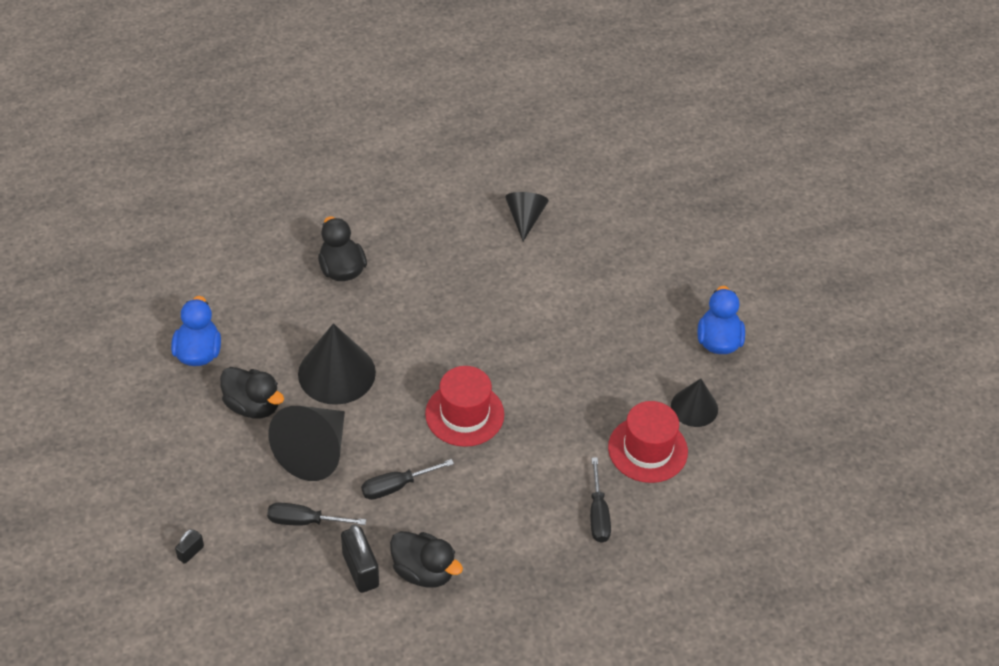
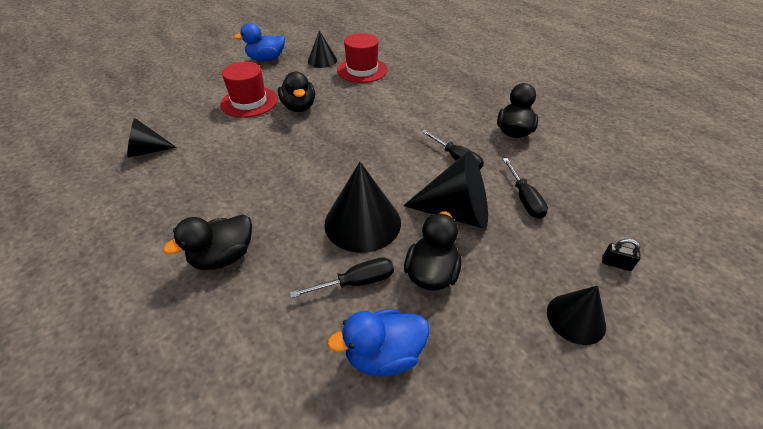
camera: 105 degrees left, 5 degrees down
black padlock [341,524,379,593] -> none
red hat [425,366,504,447] -> red hat moved to [220,62,278,118]
black screwdriver [590,458,611,543] -> black screwdriver moved to [290,257,394,298]
none -> black duck [278,71,315,112]
none -> black cone [547,285,606,345]

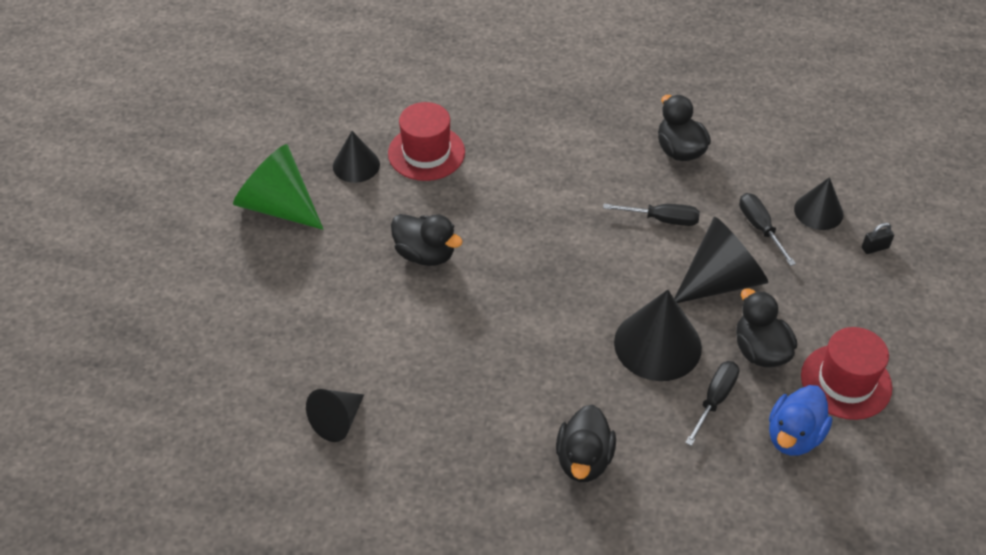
camera: 40 degrees left, 5 degrees up
red hat [220,62,278,118] -> red hat moved to [801,327,892,420]
blue duck [234,23,285,61] -> green cone [233,144,324,230]
black screwdriver [503,158,548,219] -> black screwdriver turned 150 degrees counterclockwise [739,193,796,266]
black cone [547,285,606,345] -> black cone moved to [794,177,844,230]

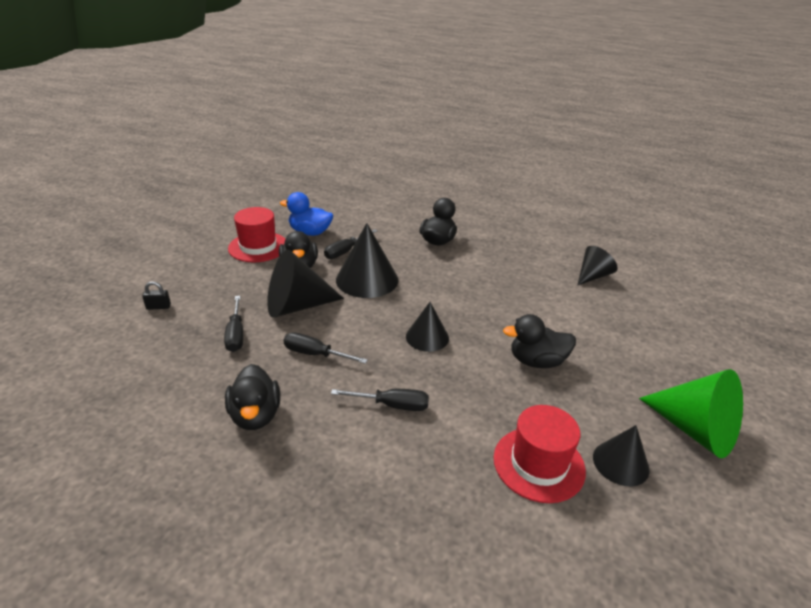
camera: 170 degrees left, 15 degrees down
black duck [391,214,463,266] -> black duck turned 45 degrees counterclockwise [503,314,576,368]
blue duck [769,385,832,456] -> blue duck turned 120 degrees counterclockwise [280,192,333,236]
black cone [794,177,844,230] -> black cone moved to [406,302,449,352]
none -> black screwdriver [331,389,429,411]

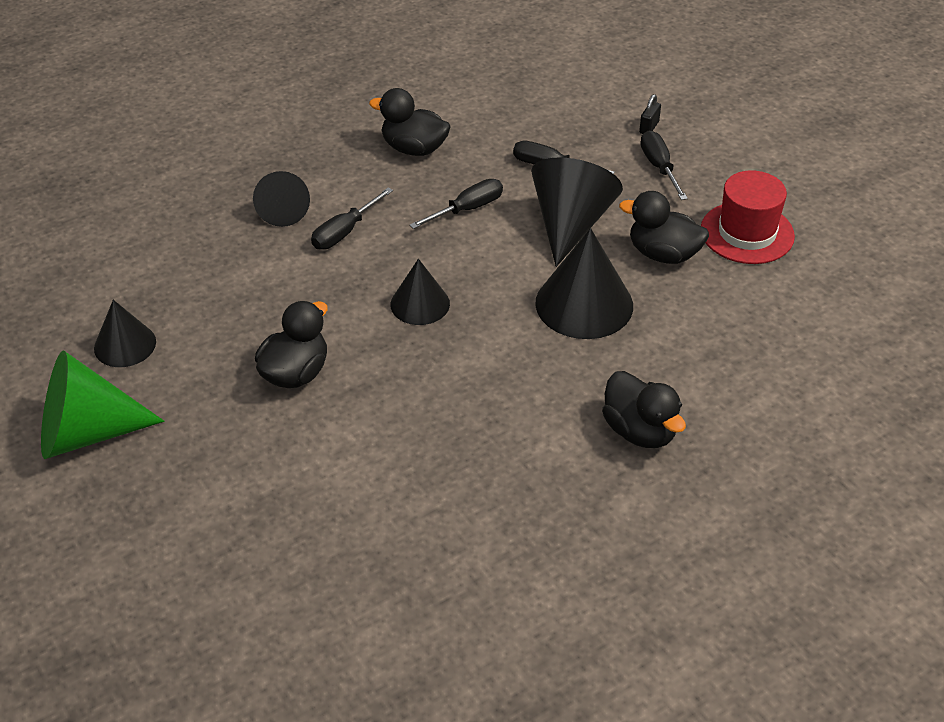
camera: 125 degrees right, 10 degrees up
blue duck [280,192,333,236] -> none
black screwdriver [324,229,378,259] -> black screwdriver moved to [640,131,688,200]
red hat [494,405,586,503] -> none
black cone [577,246,617,286] -> black cone moved to [253,171,310,227]

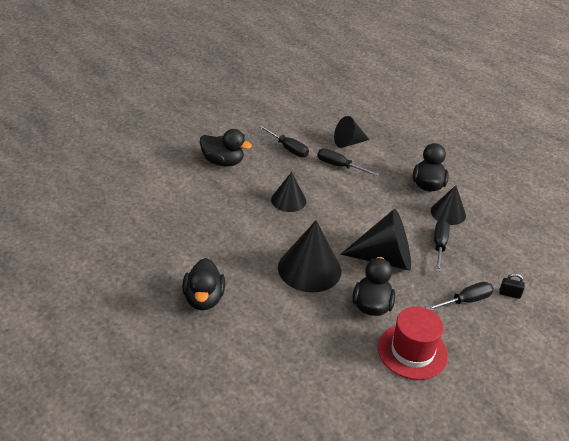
camera: 75 degrees right, 5 degrees down
green cone [41,350,164,459] -> none
black cone [94,300,156,367] -> black cone moved to [431,185,466,225]
black screwdriver [409,179,503,229] -> black screwdriver moved to [258,125,309,157]
black duck [602,371,686,448] -> black duck turned 45 degrees counterclockwise [182,258,225,310]

